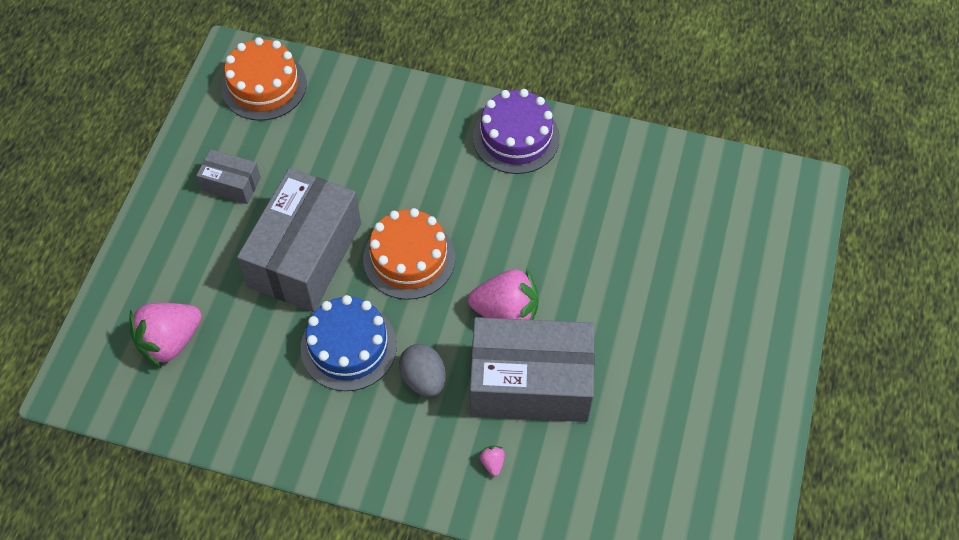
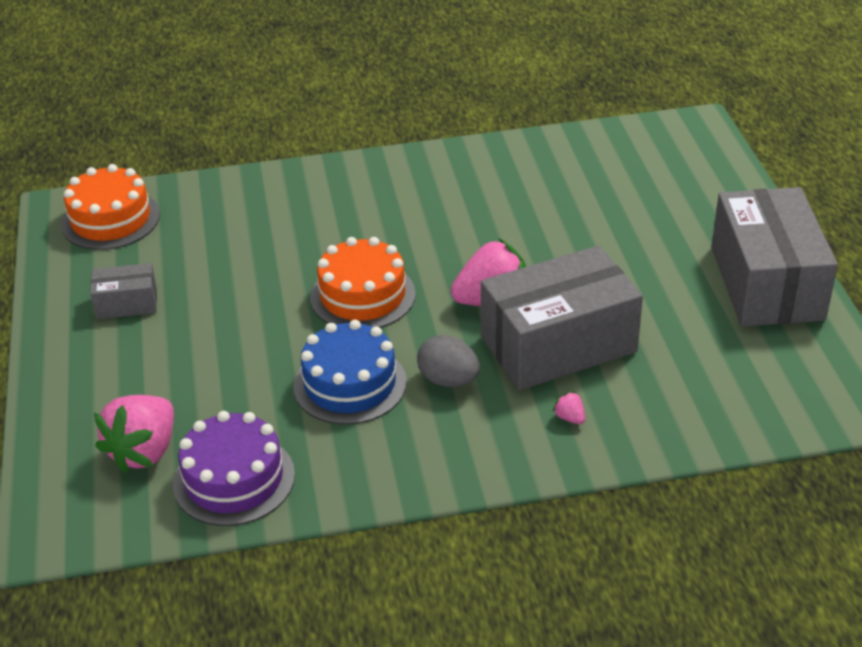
camera: 25 degrees left, 20 degrees down
grey box [237,168,361,312] -> grey box moved to [711,187,838,327]
purple cake [473,89,560,174] -> purple cake moved to [173,411,295,526]

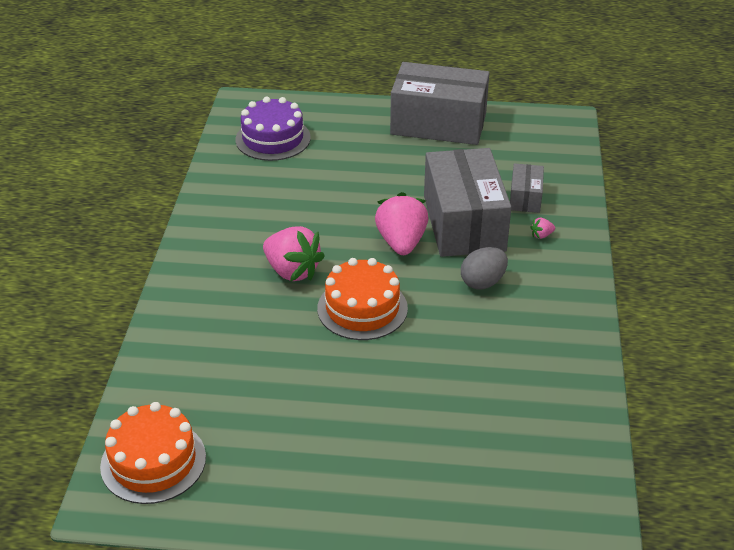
camera: 75 degrees left, 0 degrees up
grey box [90,263,157,319] -> grey box moved to [510,163,544,213]
pink strawberry [94,395,174,473] -> pink strawberry moved to [263,226,324,281]
purple cake [173,411,295,526] -> purple cake moved to [235,97,311,161]
blue cake [293,320,407,425] -> none

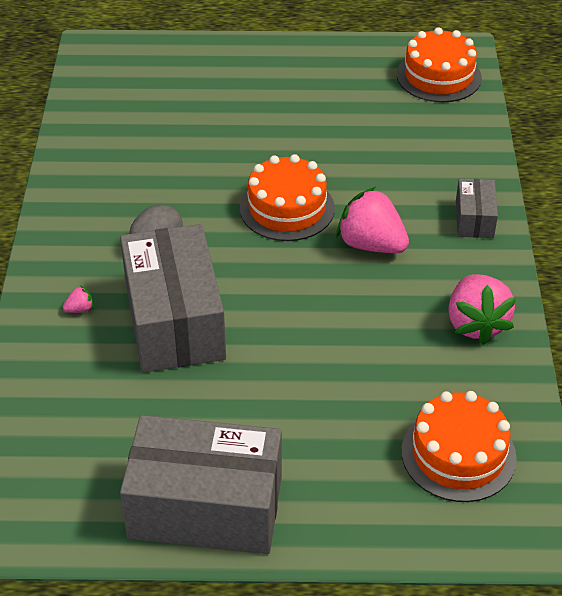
camera: 175 degrees right, 5 degrees up
purple cake [235,97,311,161] -> orange cake [401,391,517,502]
pink strawberry [375,192,428,255] -> pink strawberry moved to [448,274,516,345]
grey box [510,163,544,213] -> grey box moved to [456,178,498,238]

